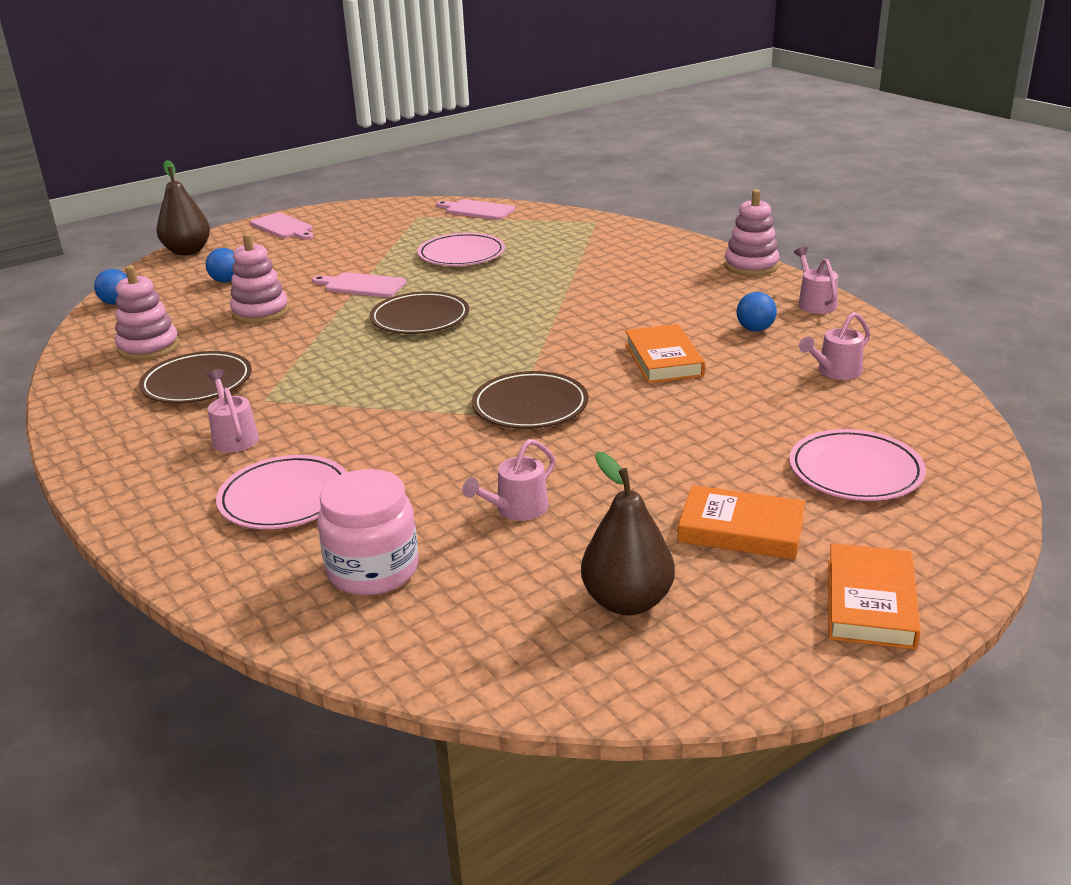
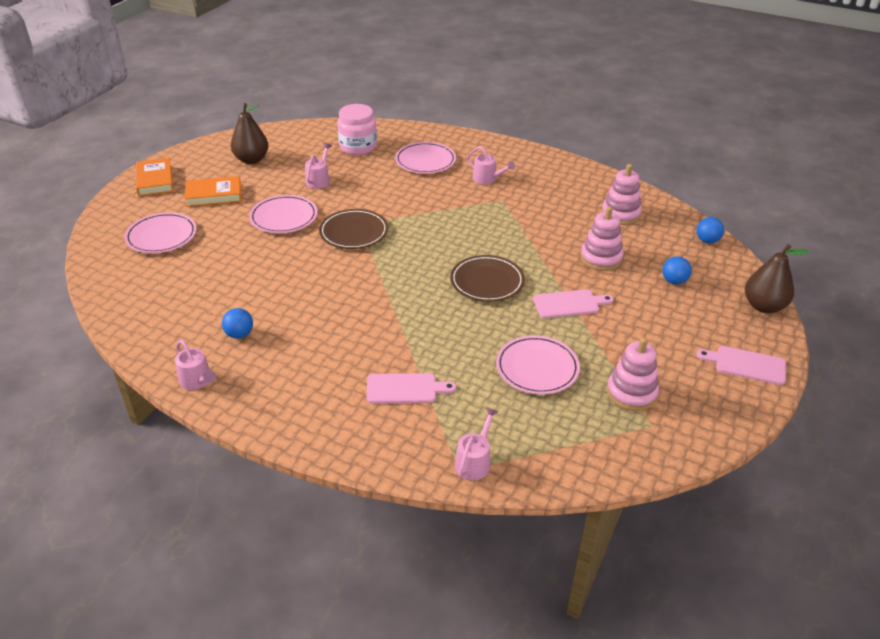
camera: 150 degrees right, 10 degrees up
brown plate [139,351,252,403] -> none
pink cutting board [436,199,515,220] -> pink cutting board moved to [366,373,456,404]
orange book [625,324,705,383] -> none
pink stacking toy [724,189,779,276] -> pink stacking toy moved to [607,337,659,411]
pink watering can [799,312,870,380] -> pink watering can moved to [455,407,499,480]
none -> pink plate [249,195,317,233]

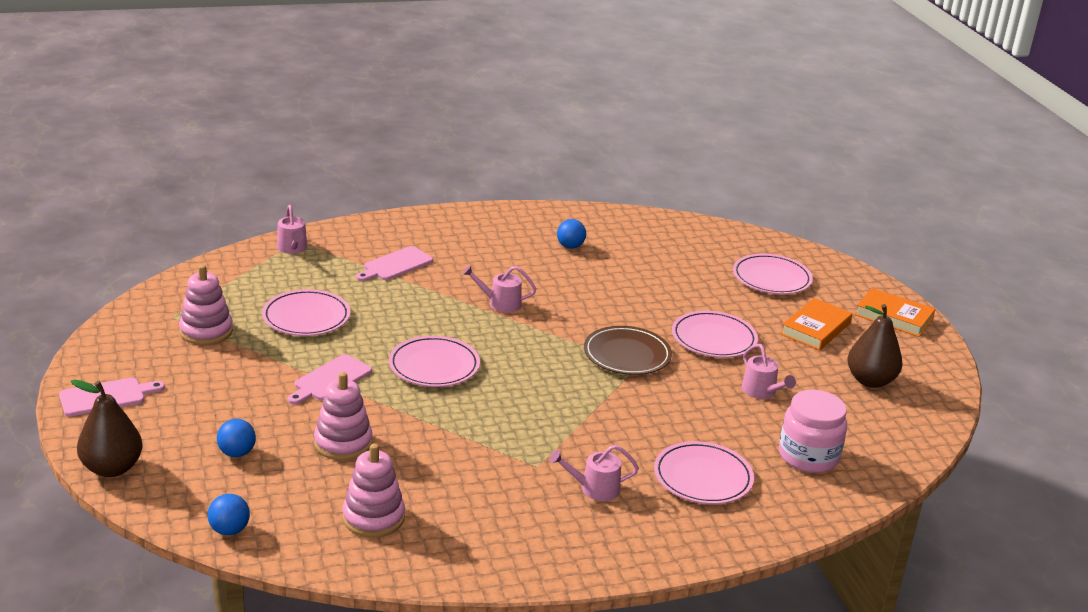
camera: 135 degrees right, 10 degrees down
pink watering can [175,340,216,390] -> pink watering can moved to [462,265,536,313]
brown plate [450,255,525,302] -> pink plate [389,336,480,387]

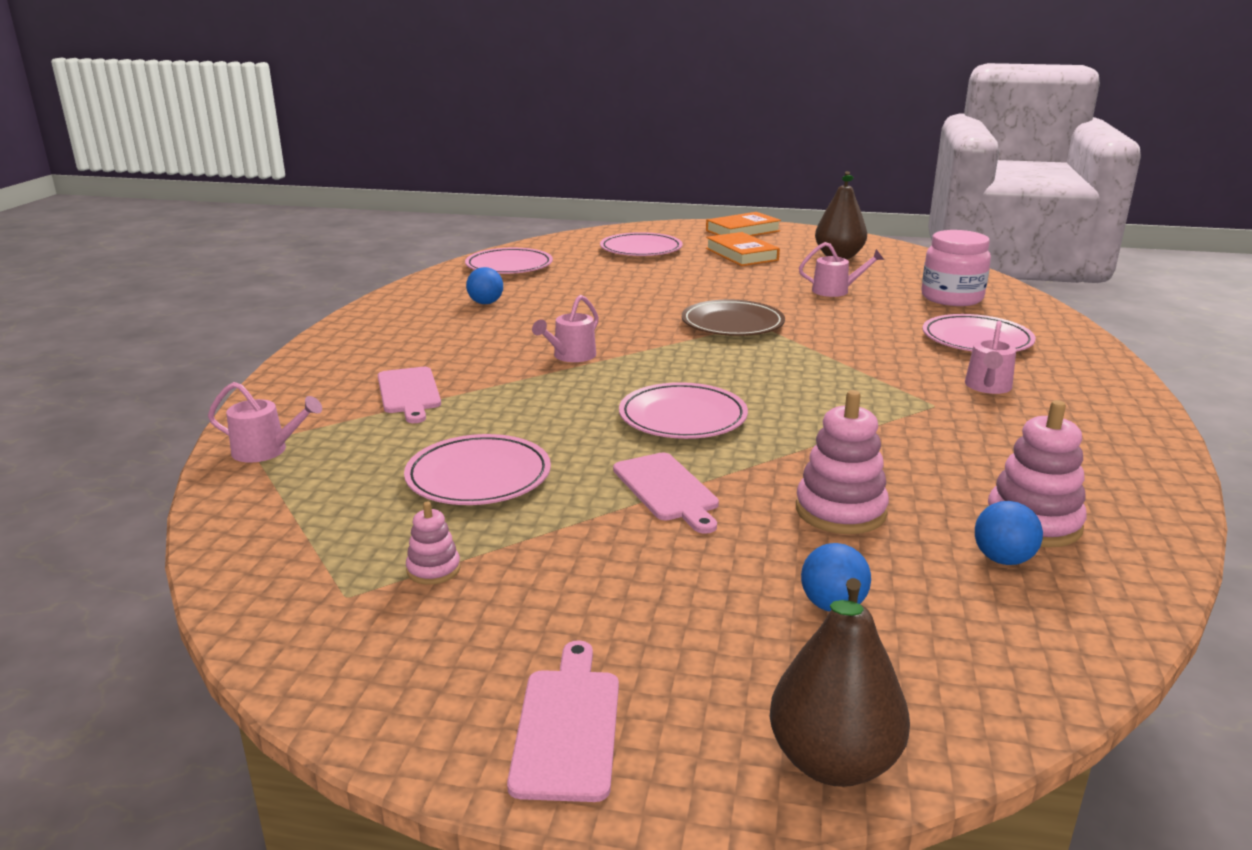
camera: 60 degrees left, 5 degrees down
pink stacking toy [179,265,233,345] -> pink stacking toy [406,502,461,585], size x0.54
blue ball [208,494,250,535] -> blue ball moved to [975,501,1043,565]
pink plate [672,311,758,358] -> pink plate moved to [465,248,553,274]

